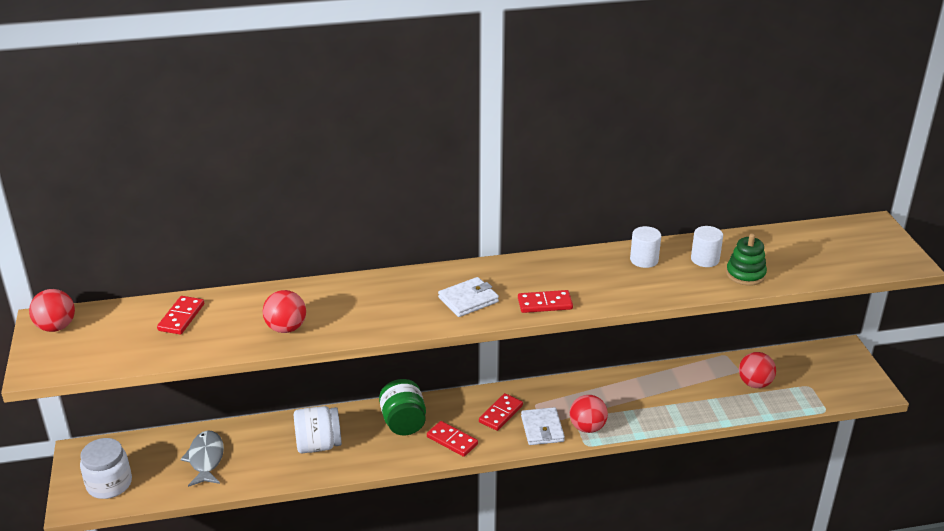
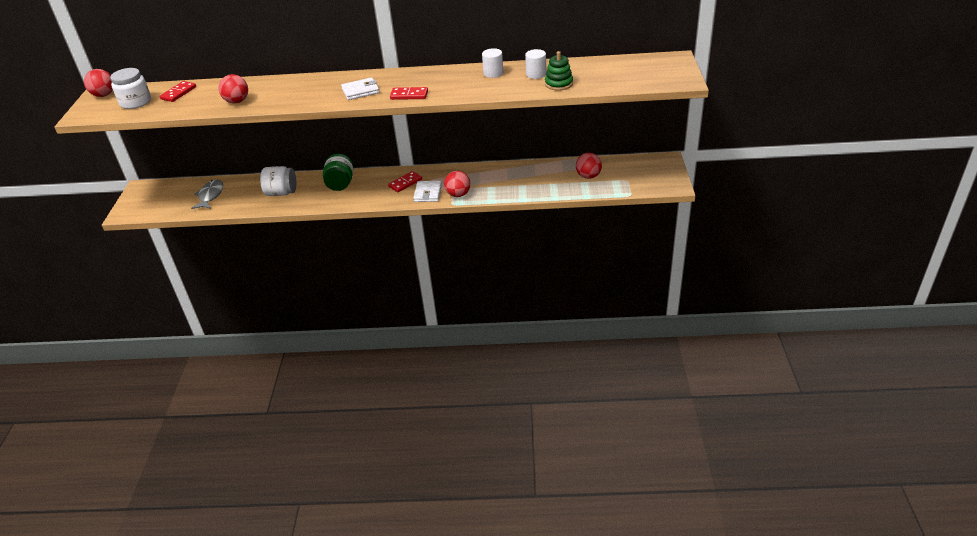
camera: 15 degrees right, 5 degrees up
white jar [80,438,132,499] -> white jar moved to [110,68,151,109]
red domino [427,421,478,457] -> none

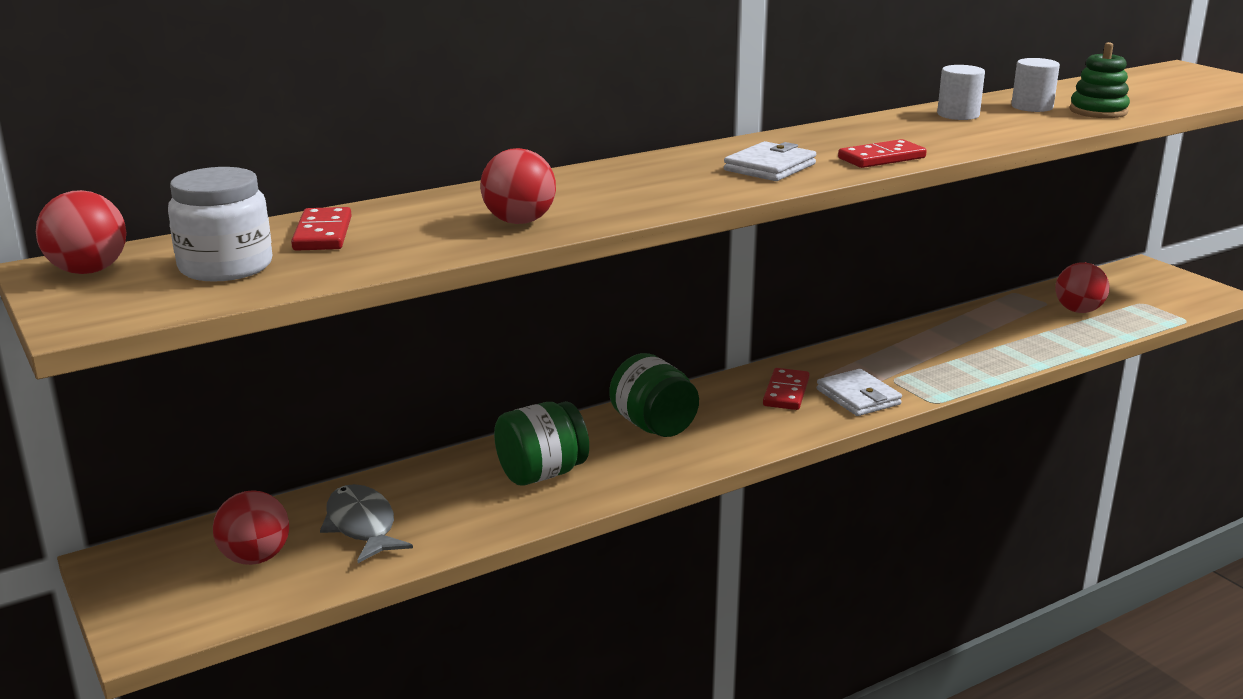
camera: 35 degrees left, 15 degrees down
white jar [260,166,296,196] -> green jar [494,401,589,485]
red ball [444,171,470,197] -> red ball moved to [213,490,289,565]

